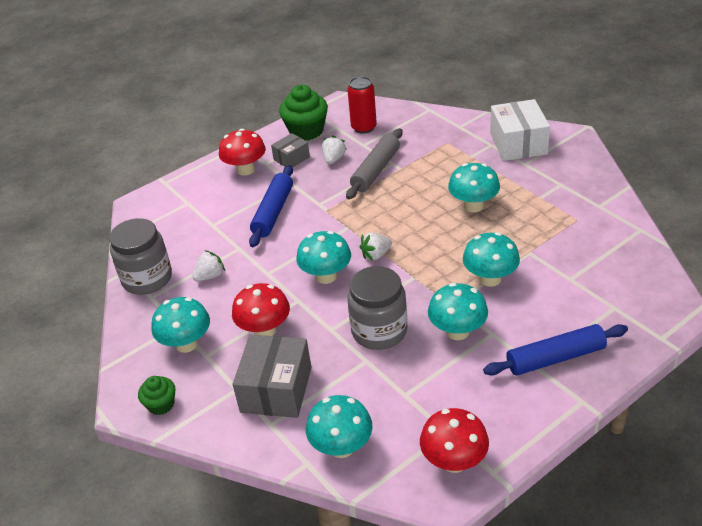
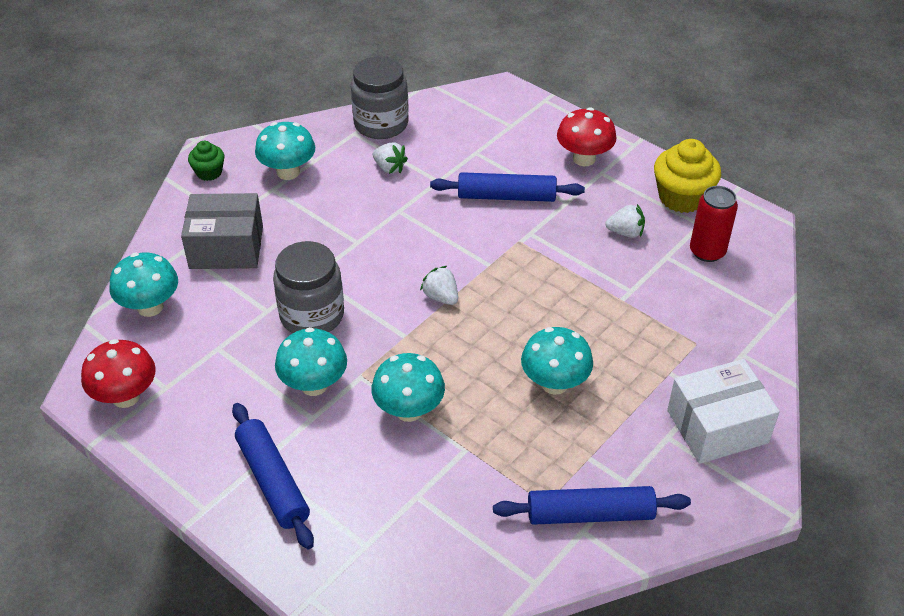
camera: 75 degrees right, 5 degrees up
red mushroom [232,283,290,336] -> none
grey box [271,133,310,168] -> none
green cupcake [279,85,328,140] -> yellow cupcake [654,139,721,213]
turquoise mushroom [296,231,351,284] -> none
grey rolling pin [346,128,403,199] -> none
none -> blue rolling pin [493,486,691,525]

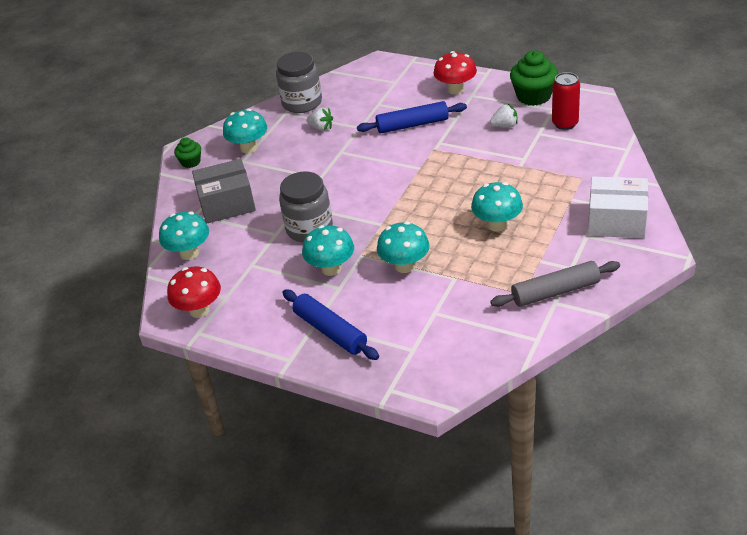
camera: 10 degrees left, 5 degrees down
white strawberry [420,266,458,305] -> none
blue rolling pin [493,486,691,525] -> grey rolling pin [490,261,620,307]
yellow cupcake [654,139,721,213] -> green cupcake [510,50,558,106]
white box [667,359,780,464] -> white box turned 45 degrees clockwise [588,176,648,238]

